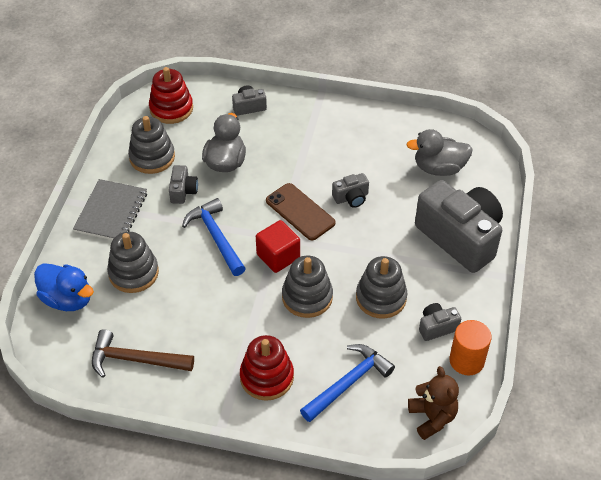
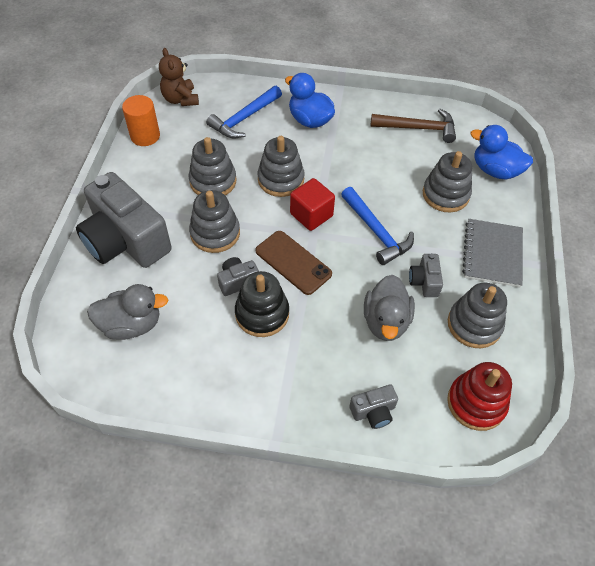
camera: 175 degrees right, 5 degrees up
red stacking toy [240,335,294,401] -> blue duck [285,73,335,128]
grey camera [419,303,461,341] -> none
none -> grey stacking toy [189,190,240,253]
none -> black stacking toy [235,271,289,337]

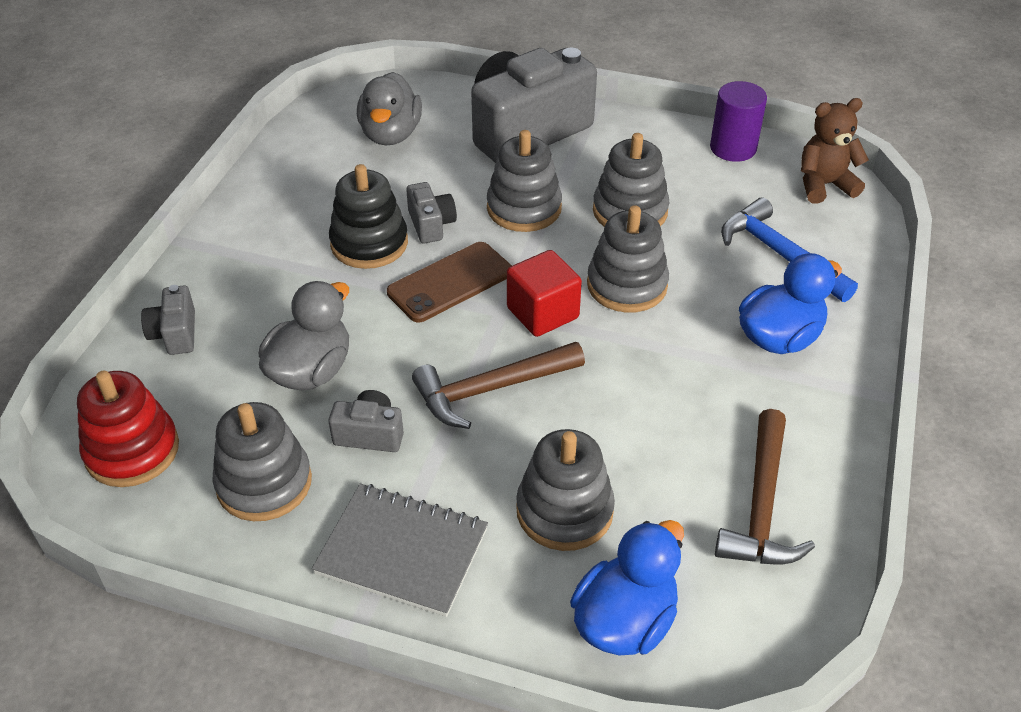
camera: 100 degrees right, 10 degrees down
orange cylinder [122,95,160,146] -> purple cylinder [710,81,767,162]
blue hammer [341,187,414,265] -> brown hammer [412,342,585,429]
grey duck [364,275,415,341] -> grey duck turned 105 degrees clockwise [259,281,349,390]

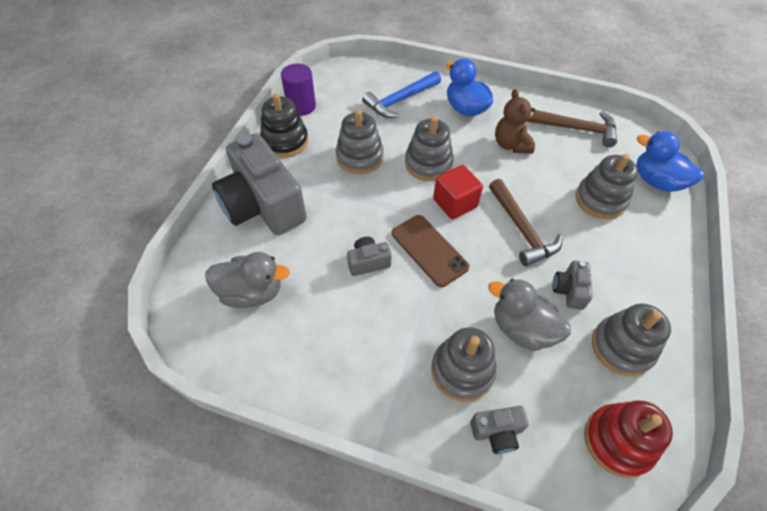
camera: 90 degrees left, 10 degrees up
grey notebook [312,484,488,617] -> none
black stacking toy [329,164,408,269] -> black stacking toy moved to [260,93,308,158]
grey stacking toy [487,130,562,232] -> grey stacking toy moved to [431,327,496,402]
brown teddy bear [801,98,869,204] -> brown teddy bear moved to [495,89,535,154]

